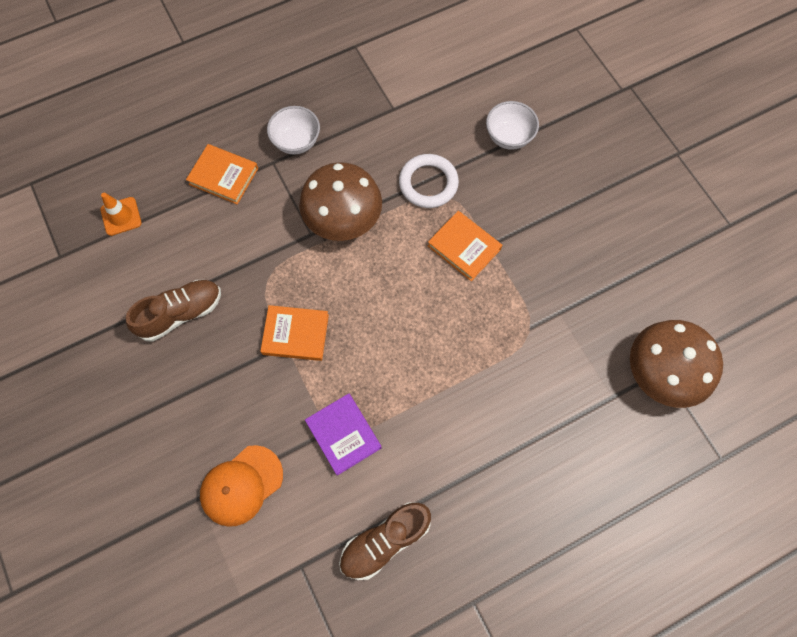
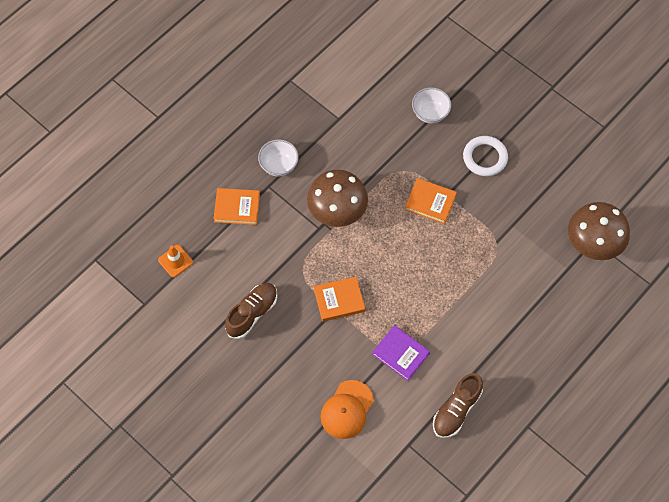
camera: 20 degrees left, 5 degrees down
white ring [399,154,459,208] -> white ring moved to [463,136,508,176]

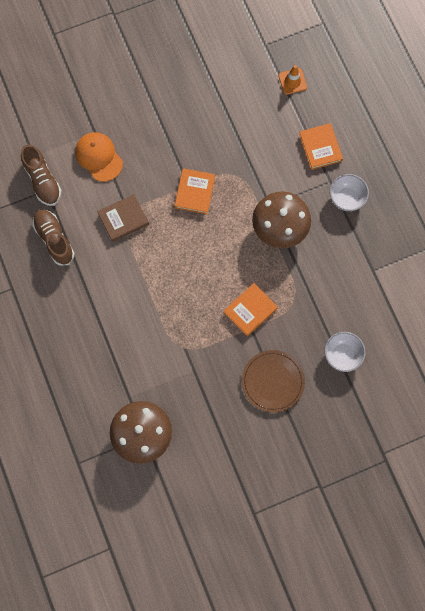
camera: 115 degrees right, 10 degrees up
orange book [214,188,260,225] -> orange book turned 45 degrees counterclockwise [299,123,343,170]
brown shoe [225,283,277,339] -> brown shoe moved to [21,145,62,206]
purple book [372,325,430,381] -> brown book [97,194,149,242]
white ring [463,136,508,176] -> brown plate [242,350,305,413]

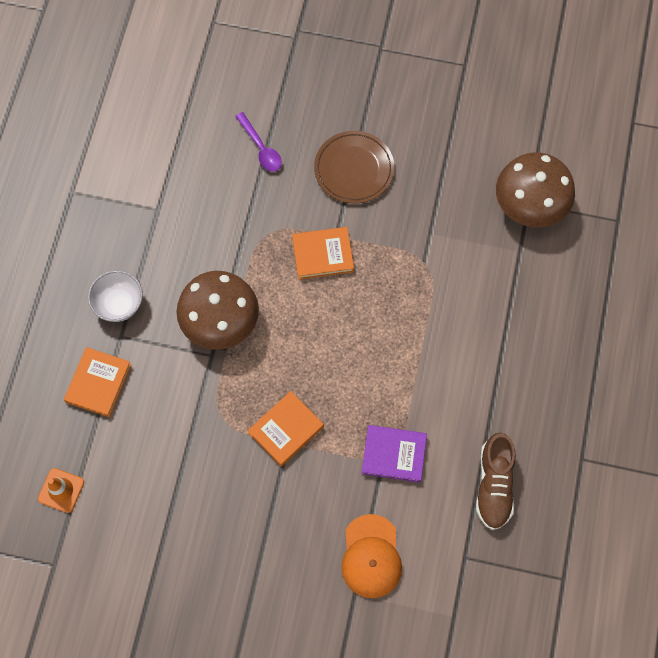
camera: 145 degrees left, 5 degrees down
brown shoe [21,145,62,206] -> none
brown book [97,194,149,242] -> purple book [361,425,427,483]
white bowl [324,332,366,372] -> purple spoon [235,112,282,172]

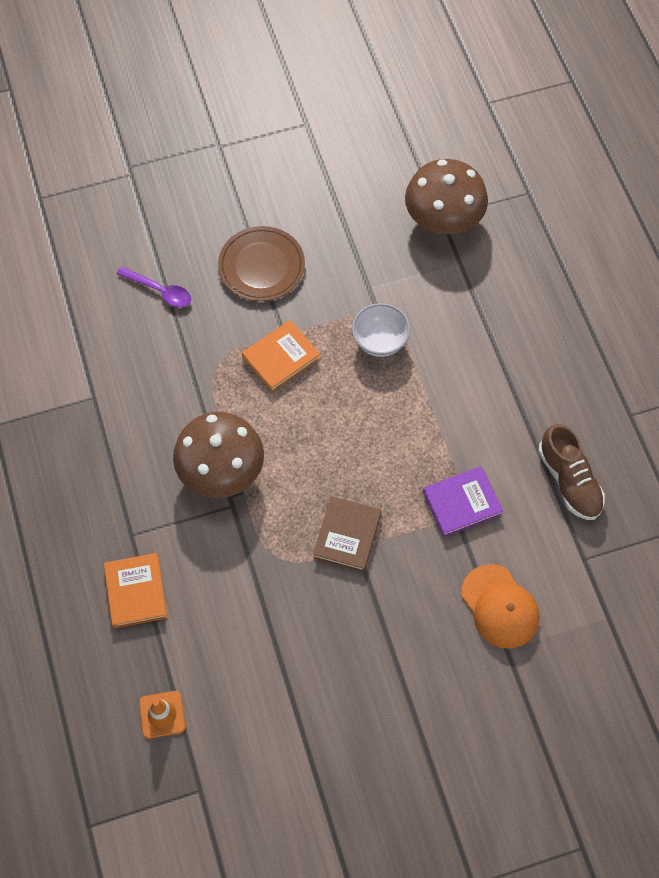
camera: 30 degrees left, 5 degrees down
white bowl [88,270,143,322] -> white bowl moved to [352,303,410,357]
orange book [248,391,324,466] -> brown book [313,496,382,572]

